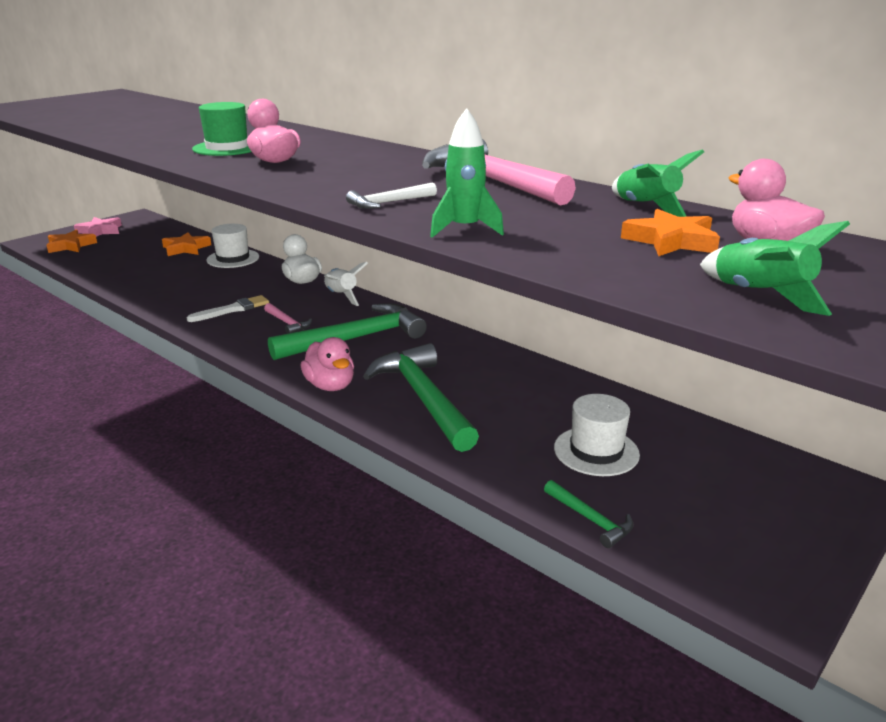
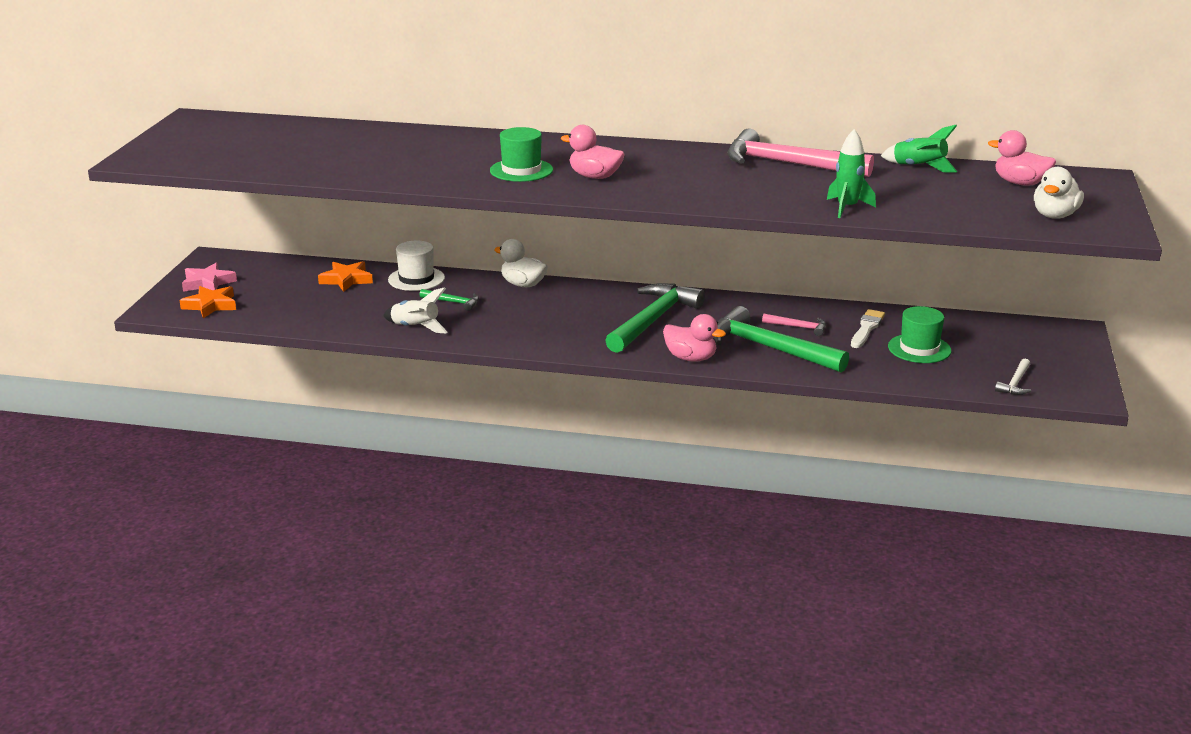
camera: 30 degrees left, 0 degrees up
white brush [187,295,269,322] -> white brush moved to [851,309,885,348]
pink hammer [264,303,312,334] -> pink hammer moved to [762,314,826,336]
white rocket [324,262,368,306] -> white rocket moved to [383,287,448,334]
white hammer [346,182,437,209] -> white hammer moved to [995,359,1031,395]
green hammer [544,480,634,548] -> green hammer moved to [420,289,479,311]
white hat [554,394,640,476] -> green hat [888,306,951,363]
orange star [621,209,720,256] -> none
green rocket [700,221,850,316] -> white duck [1034,167,1084,219]

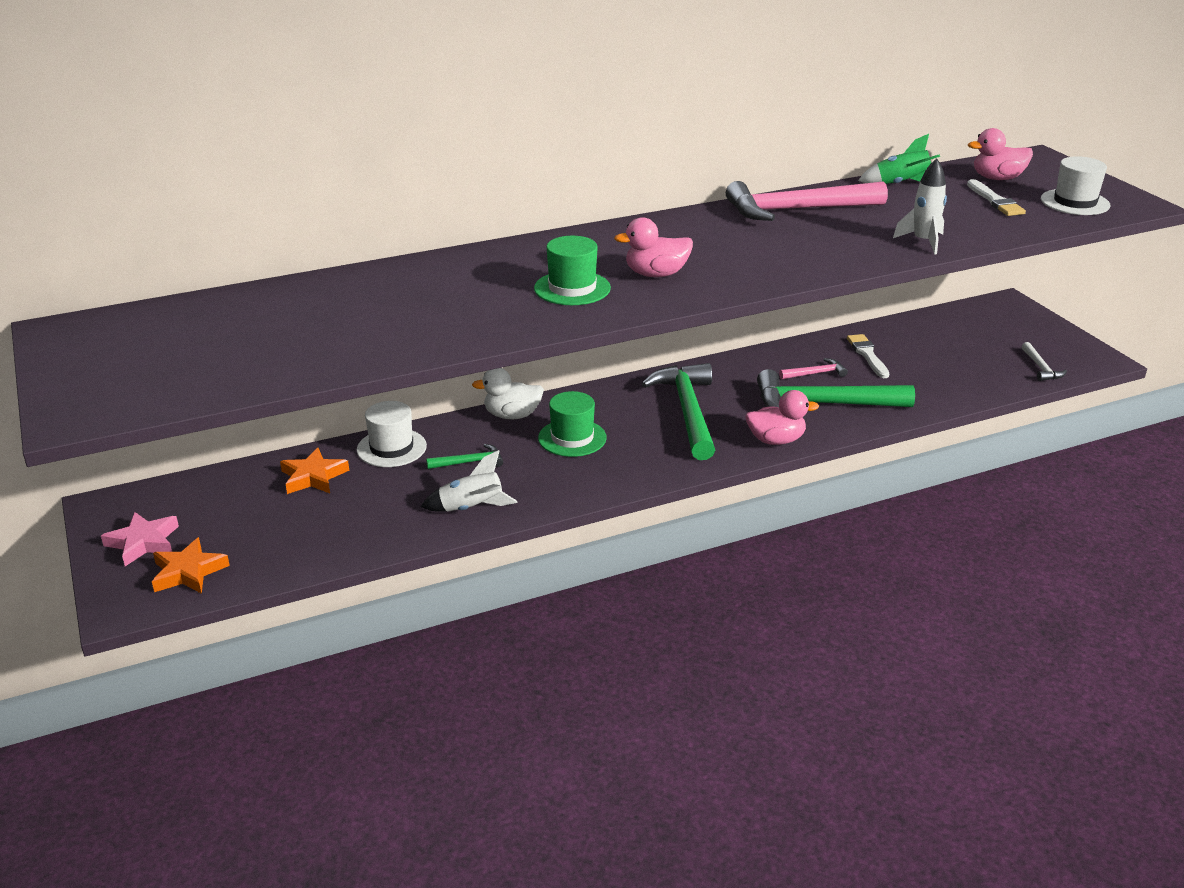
camera: 35 degrees left, 5 degrees up
green rocket [827,129,876,218] -> white rocket [893,158,947,255]
green hat [888,306,951,363] -> green hat moved to [538,391,607,457]
white duck [1034,167,1084,219] -> white hat [1041,156,1110,215]
none -> white brush [967,179,1026,216]

